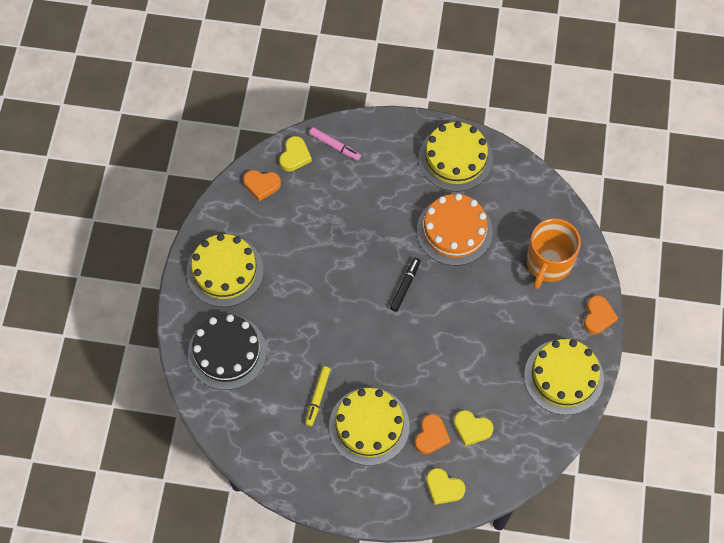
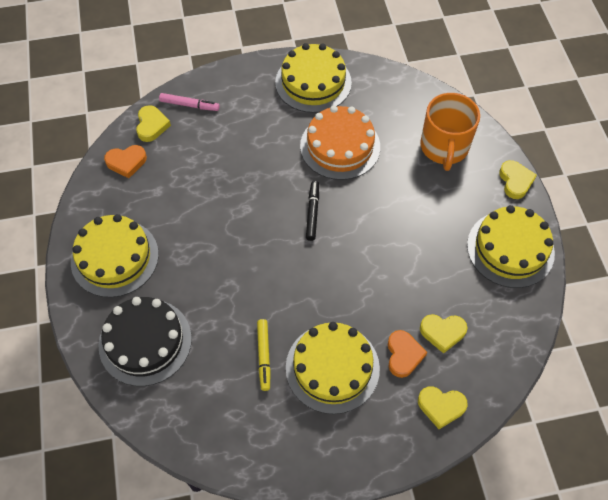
camera: 20 degrees left, 5 degrees down
orange heart [584,296,618,334] -> yellow heart [499,160,537,199]

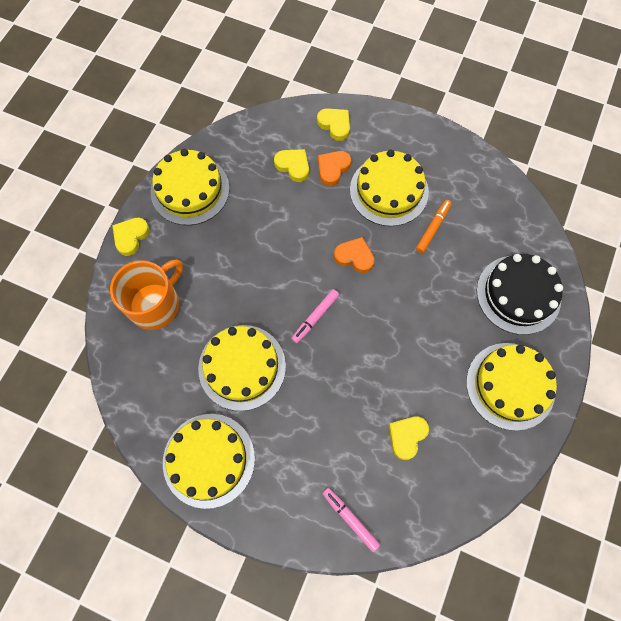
camera: 145 degrees left, 10 degrees up
orange heart [104,145,147,178] -> orange heart moved to [334,237,375,273]
yellow heart [136,105,171,142] -> yellow heart moved to [388,417,429,460]
yellow marker [257,319,271,391] -> orange marker [416,200,452,253]
orange cake [300,105,380,180] -> yellow cake [198,325,286,411]
black marker [306,181,319,241] -> pink marker [291,289,339,343]

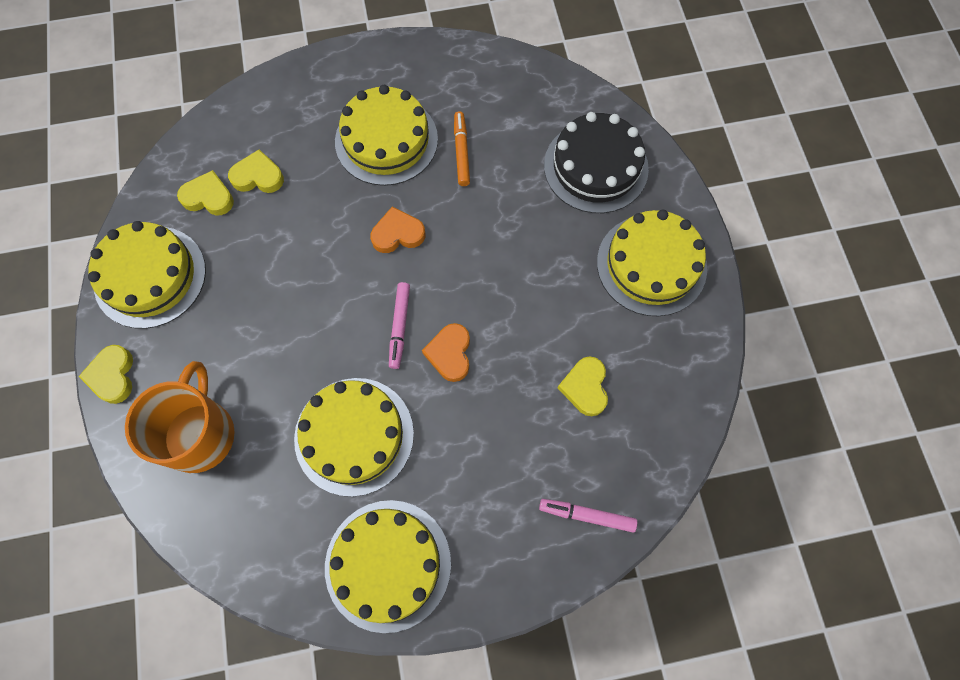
camera: 35 degrees left, 0 degrees up
yellow heart [317,108,350,141] -> yellow heart moved to [177,170,234,215]
orange heart [318,151,351,186] -> orange heart moved to [422,323,470,382]

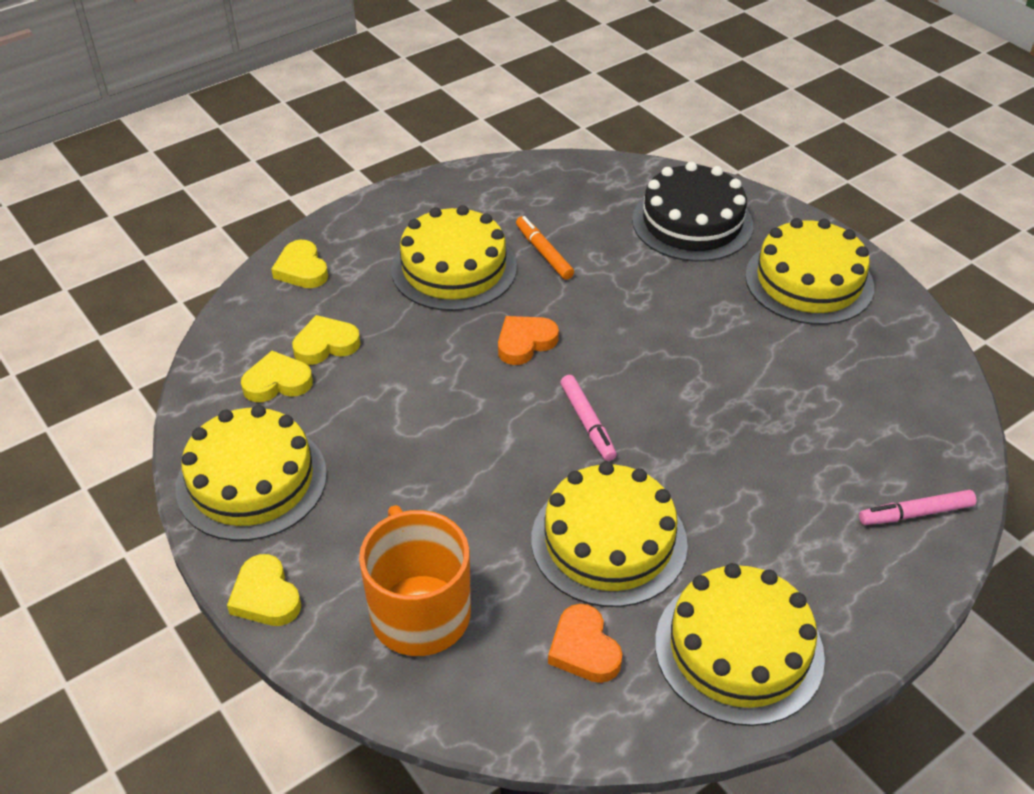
camera: 25 degrees left, 25 degrees down
orange heart [422,323,470,382] -> orange heart moved to [548,604,622,683]
yellow heart [558,356,608,416] -> yellow heart moved to [271,240,328,288]

